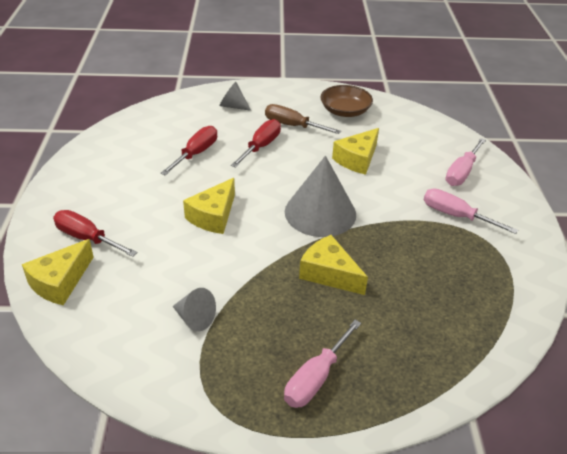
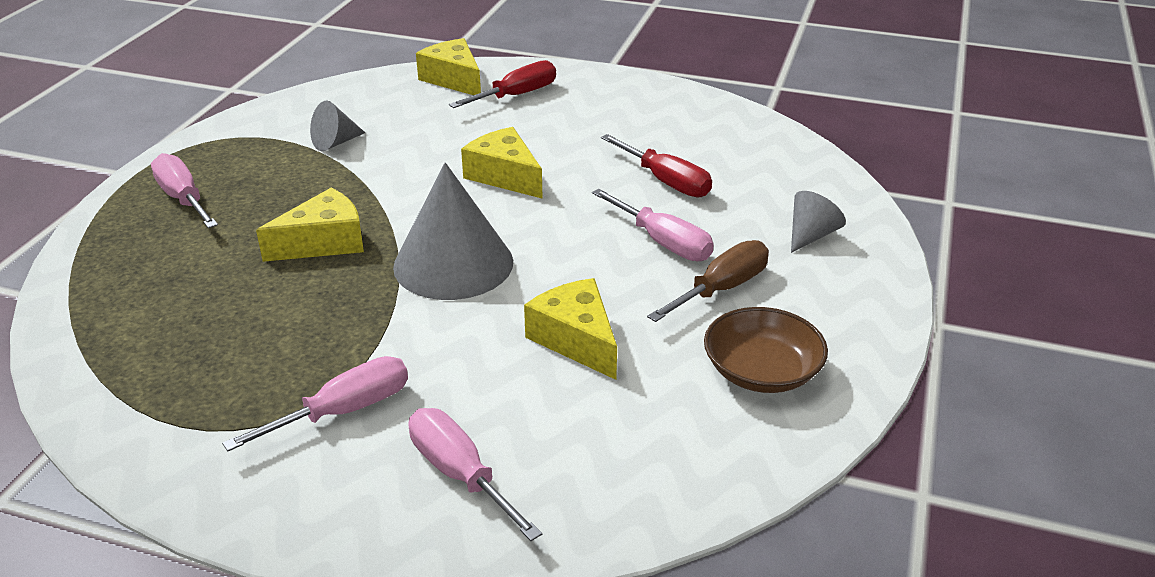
camera: 110 degrees right, 5 degrees down
red screwdriver [231,119,281,168] -> pink screwdriver [592,189,714,261]

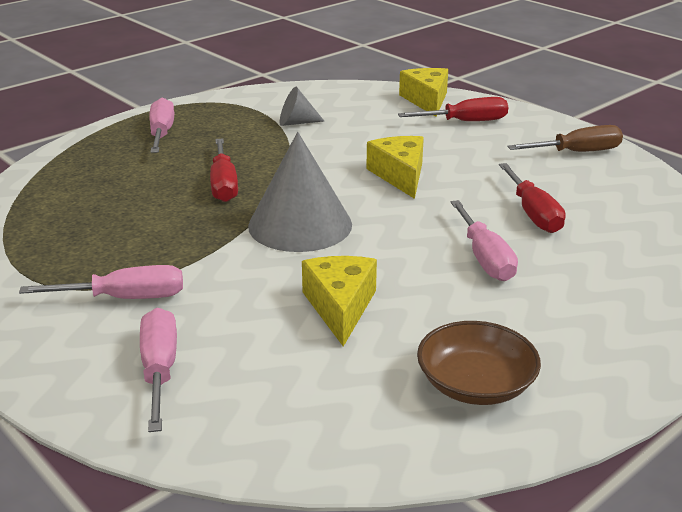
camera: 30 degrees right, 5 degrees down
yellow cheese [256,188,364,262] -> red screwdriver [210,138,238,202]
brown screwdriver [647,240,769,322] -> brown screwdriver moved to [507,125,623,152]
grey cone [791,191,846,253] -> none

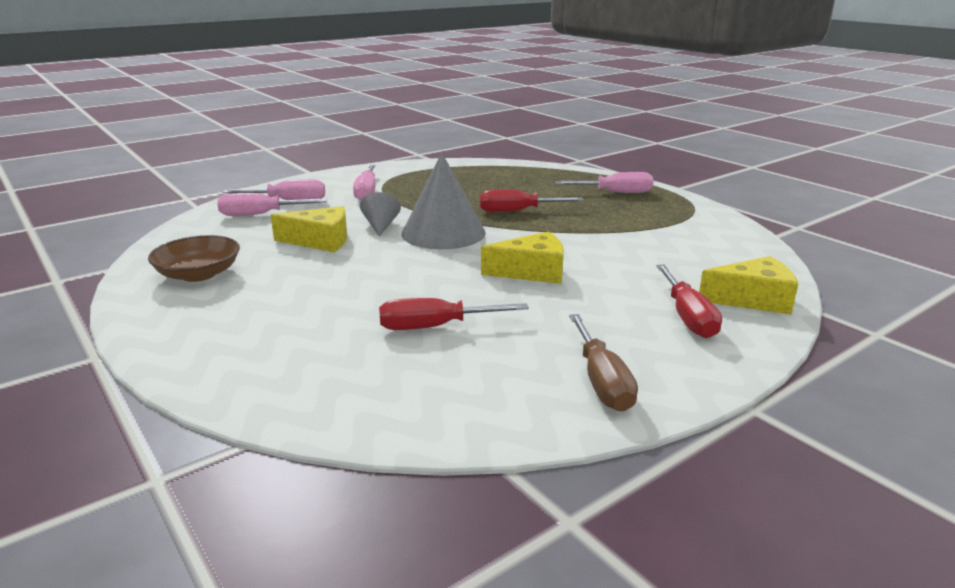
camera: 95 degrees right, 5 degrees down
grey cone [280,87,324,126] -> grey cone moved to [360,192,401,237]
pink screwdriver [451,200,518,281] -> pink screwdriver moved to [217,193,327,216]

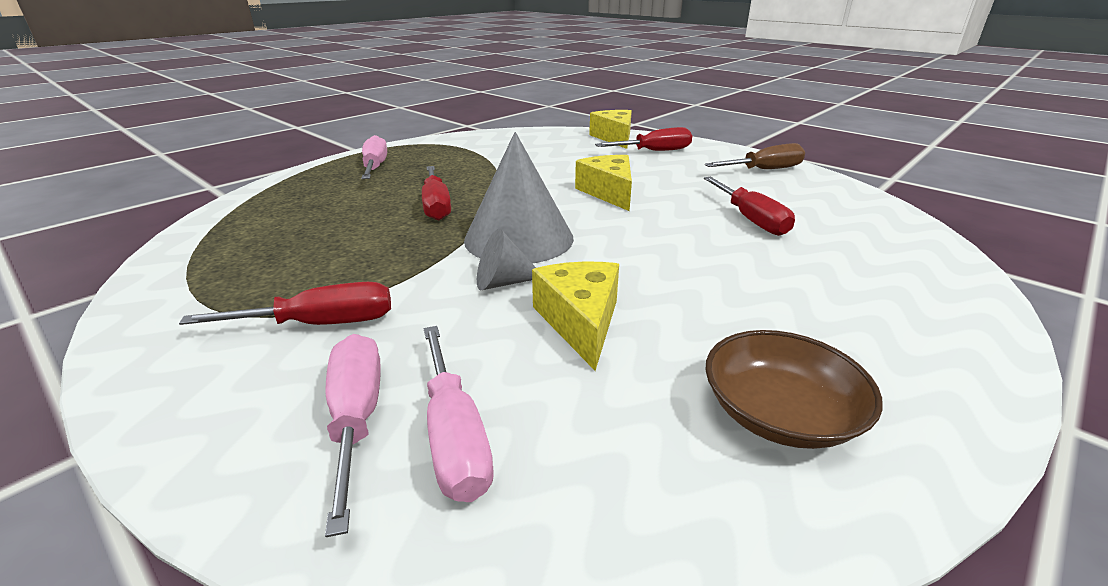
camera: 100 degrees left, 5 degrees up
pink screwdriver [353,165,376,200] -> red screwdriver [179,282,391,325]

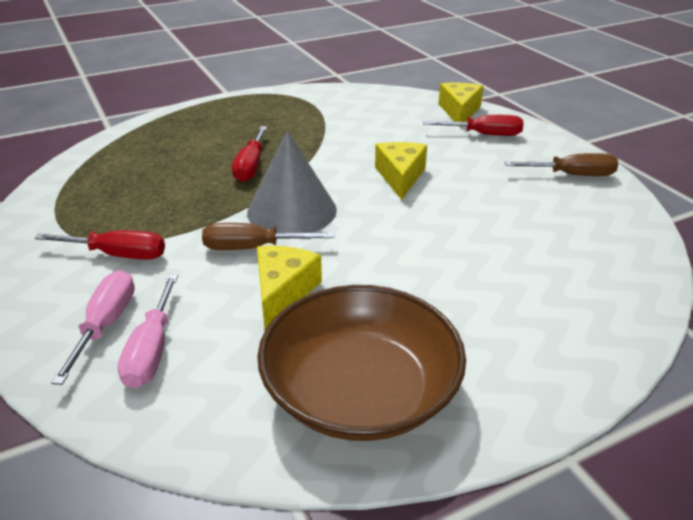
camera: 20 degrees right, 5 degrees up
pink screwdriver [361,135,387,179] -> none
grey cone [477,229,536,290] -> brown screwdriver [202,223,335,250]
red screwdriver [704,177,795,236] -> none
brown bowl [705,330,883,449] -> brown bowl [257,285,466,441], size x1.74

